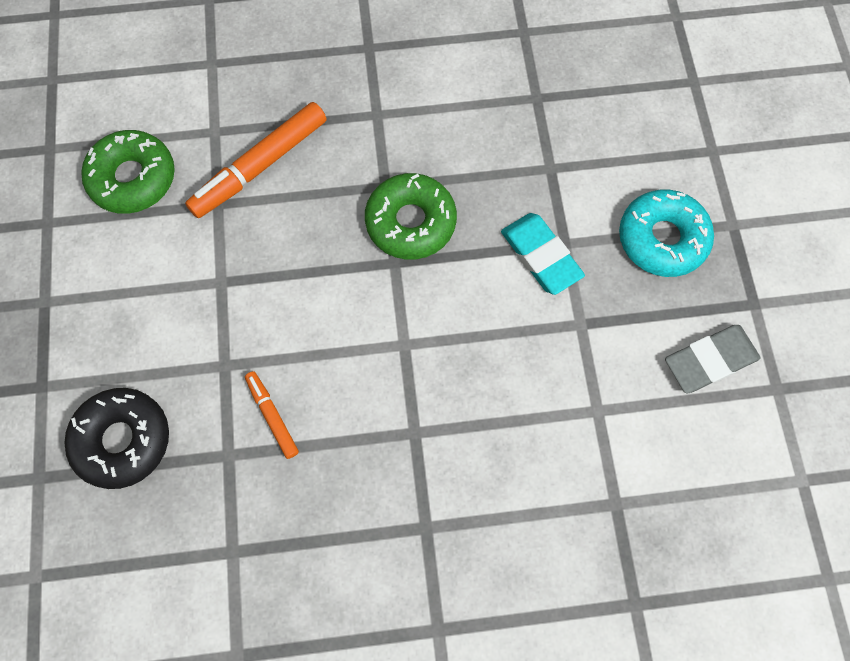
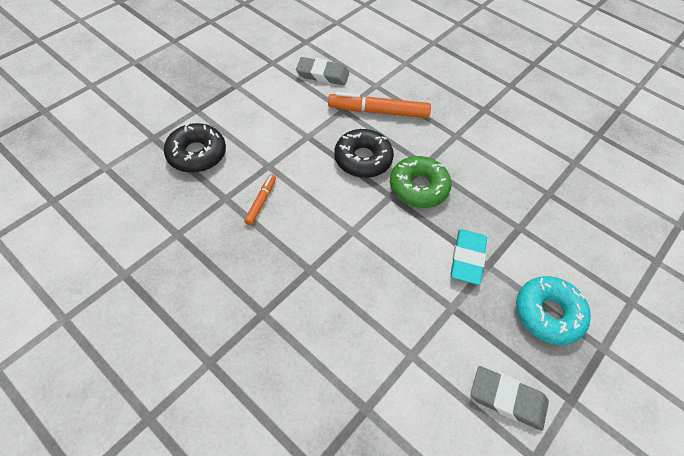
camera: 45 degrees right, 15 degrees down
green donut [82,130,175,214] -> grey eraser [296,57,349,85]
none -> black donut [334,129,394,178]

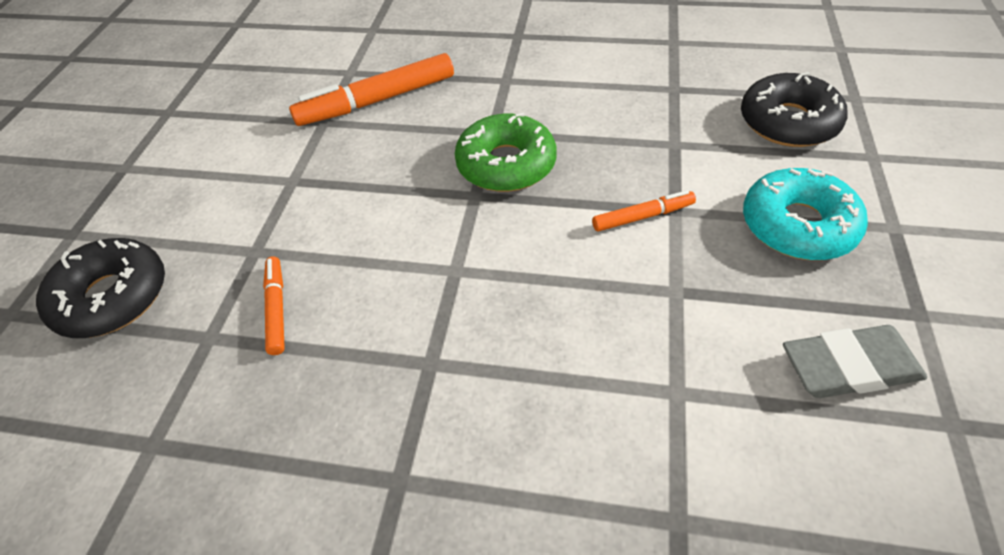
camera: 25 degrees left, 5 degrees down
grey eraser [296,57,349,85] -> none
black donut [334,129,394,178] -> black donut moved to [741,72,848,147]
turquoise eraser [451,229,487,285] -> orange marker [592,190,696,232]

